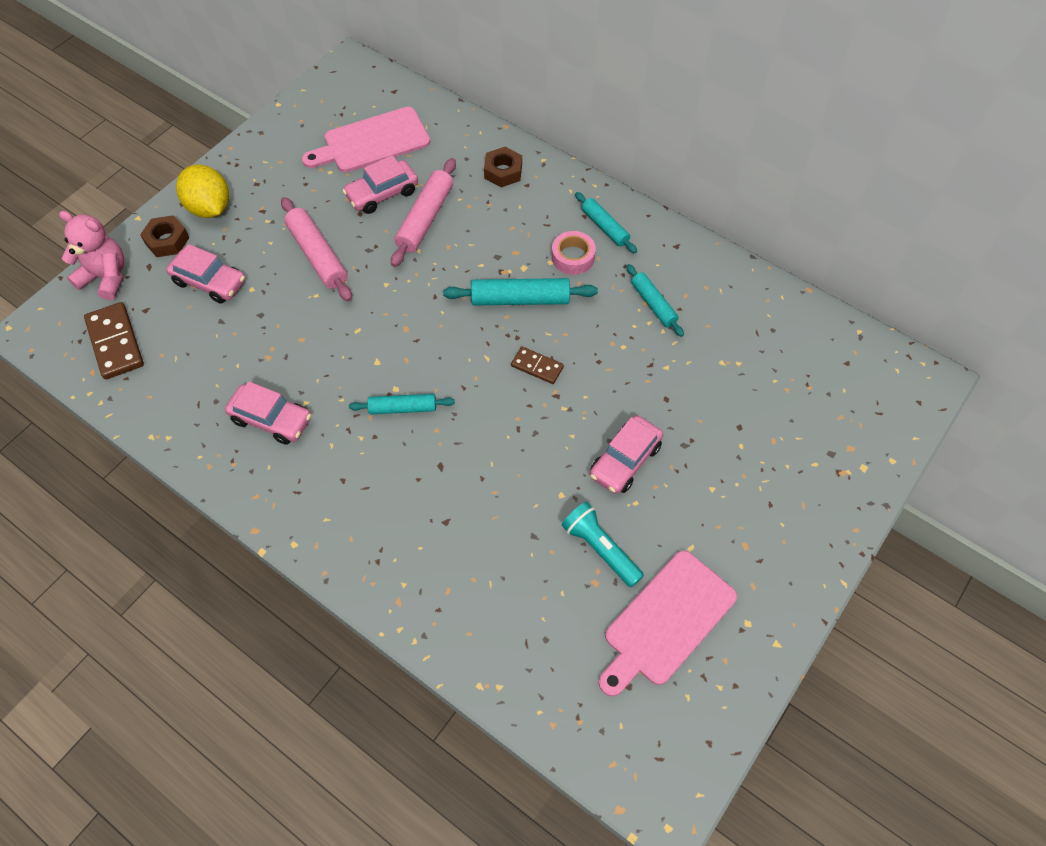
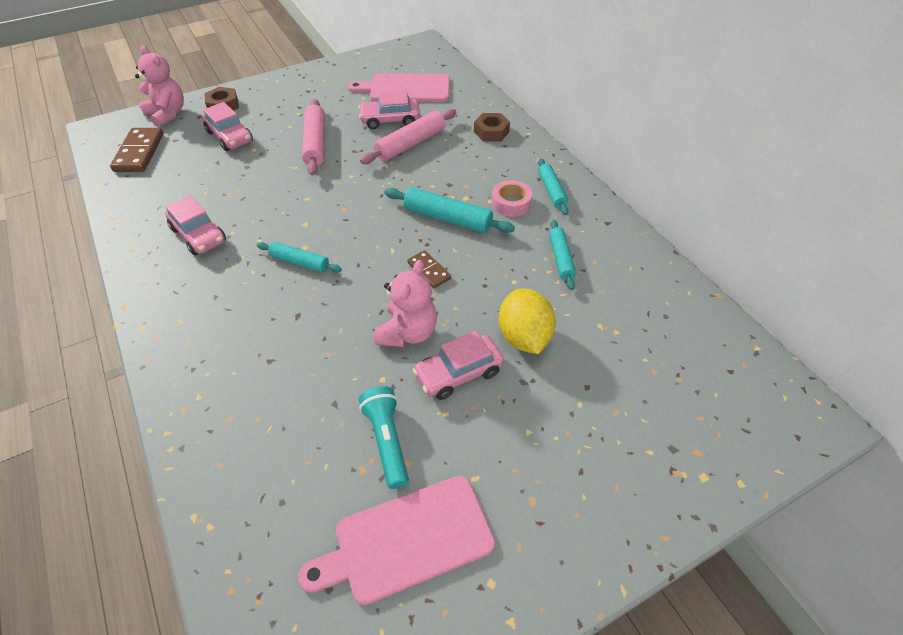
camera: 25 degrees right, 10 degrees down
yellow lemon [176,164,229,218] -> yellow lemon moved to [499,289,556,354]
none -> pink teddy bear [374,260,437,347]

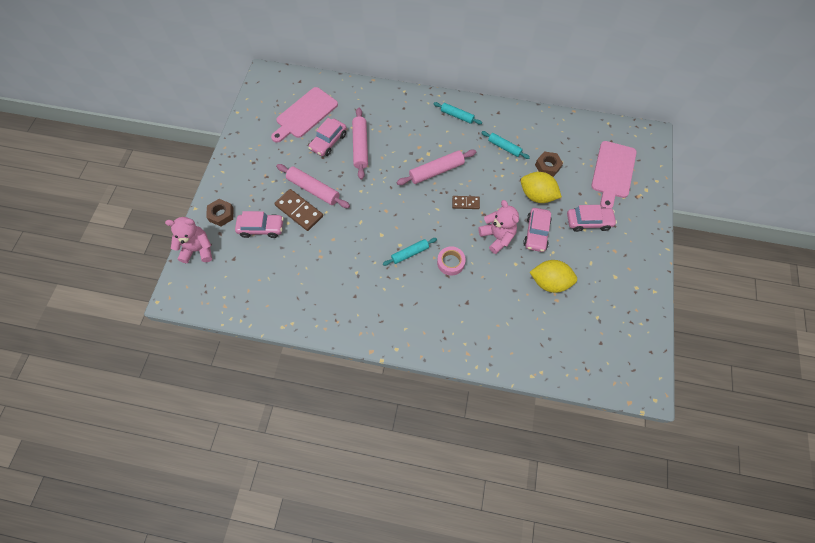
camera: 50 degrees left, 15 degrees up
brown domino [110,128,164,172] -> brown domino moved to [274,189,323,231]
pink car [165,195,226,255] -> pink car moved to [567,205,617,232]
pink cutting board [298,476,495,605] -> pink cutting board moved to [591,141,637,208]
turquoise flashlight [359,386,409,489] -> yellow lemon [530,260,577,293]
turquoise rolling pin [385,187,515,233] -> pink rolling pin [397,149,476,185]
brown nut [474,113,510,141] -> brown nut moved to [535,151,563,177]
pink tape [492,180,532,217] -> pink tape moved to [437,246,466,276]

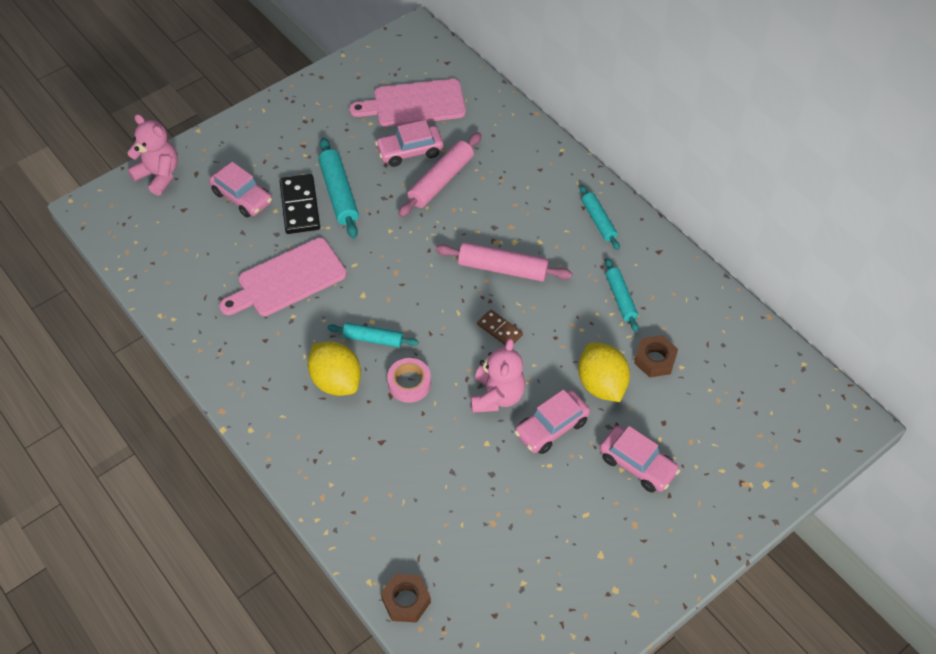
camera: 40 degrees right, 10 degrees down
brown nut [206,199,234,226] -> brown nut moved to [381,574,431,623]
brown domino [274,189,323,231] -> black domino [280,174,320,234]
pink rolling pin [276,164,350,208] -> turquoise rolling pin [318,138,359,239]
yellow lemon [530,260,577,293] -> yellow lemon moved to [308,342,361,396]
pink cutting board [591,141,637,208] -> pink cutting board moved to [219,238,347,316]

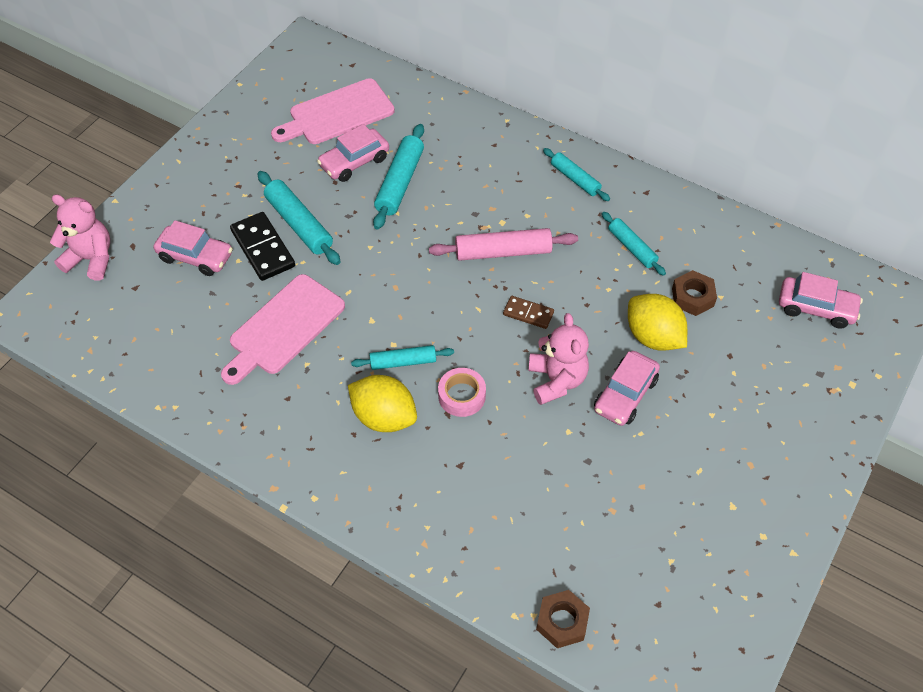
camera: 20 degrees left, 0 degrees up
pink rolling pin [398,133,482,217] -> turquoise rolling pin [373,124,424,229]
pink car [600,426,680,493] -> pink car moved to [779,272,863,329]

